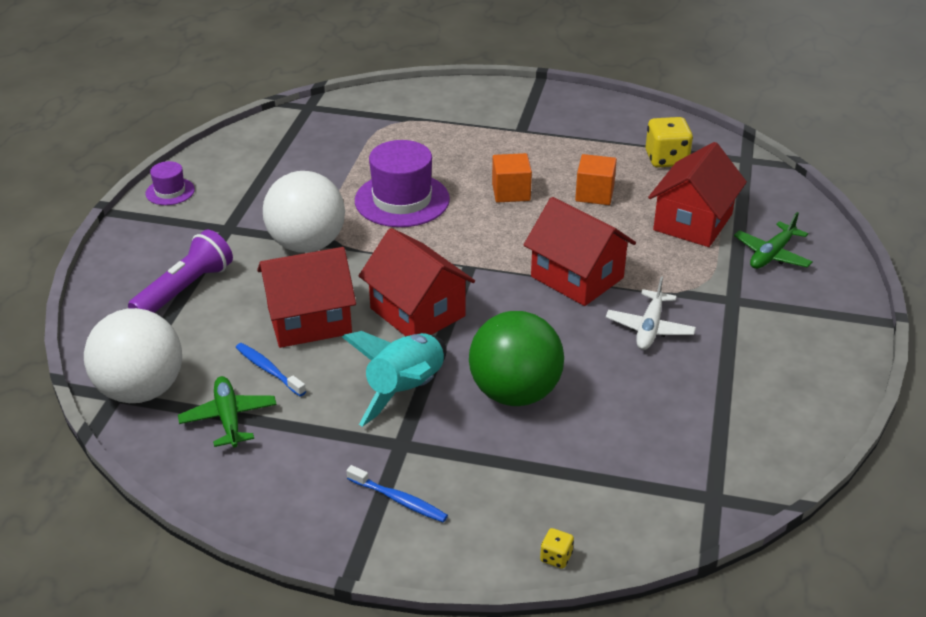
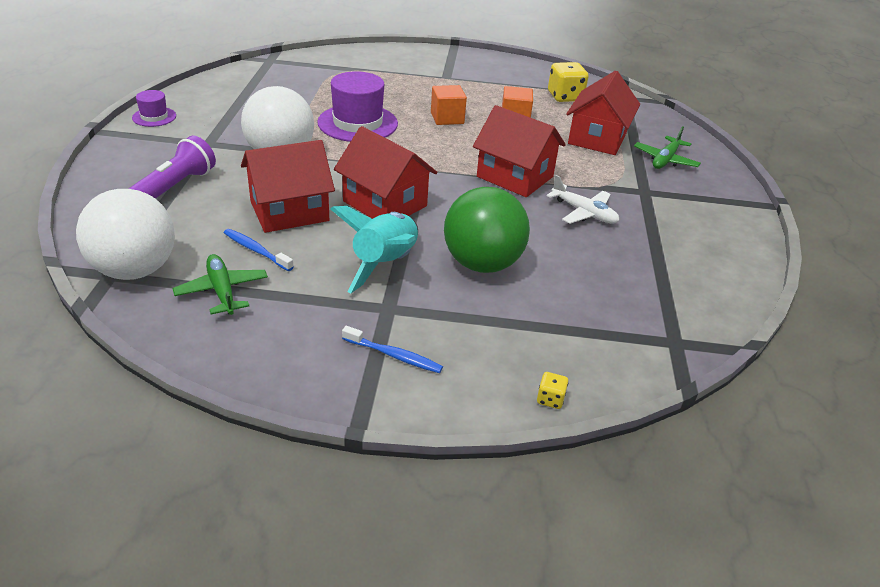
camera: 10 degrees left, 0 degrees up
white plane [606,276,696,350] -> white plane turned 60 degrees counterclockwise [547,175,619,224]

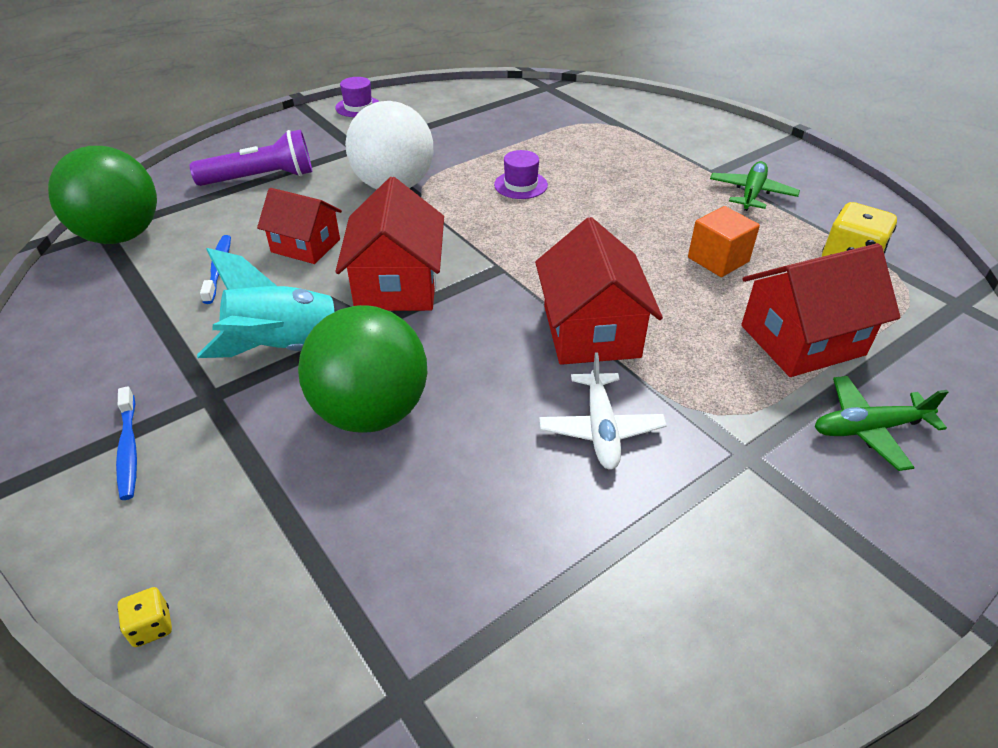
camera: 50 degrees right, 5 degrees up
white ball [76,189,175,280] -> green ball [48,146,157,244]
green plane [173,254,268,315] -> green plane moved to [710,161,800,211]
red house [241,140,335,233] -> red house [257,188,342,264], size x0.66
purple hat [317,71,398,142] -> purple hat [494,150,548,199], size x0.51
orange cube [431,85,467,125] -> none

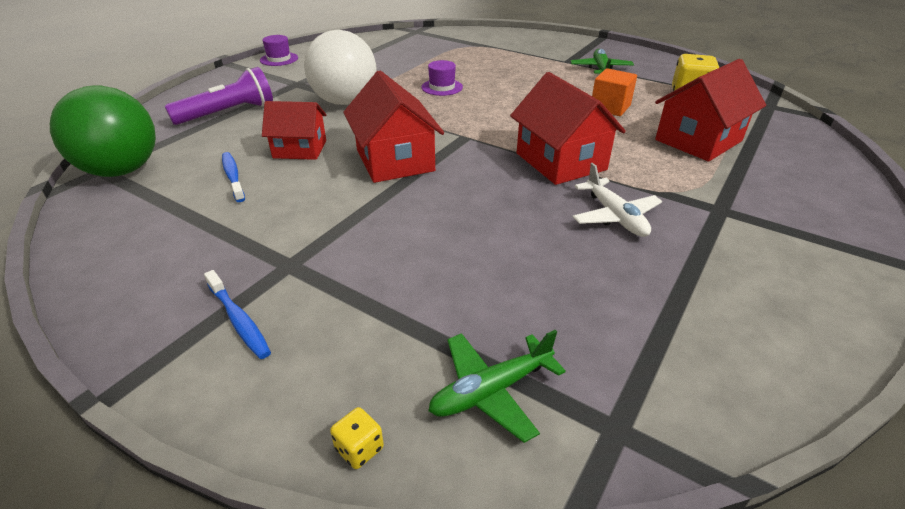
camera: 20 degrees left, 5 degrees down
turquoise rocket [197,248,351,358] -> none
green ball [298,305,427,433] -> none
green plane [815,376,948,471] -> green plane moved to [428,330,566,443]

